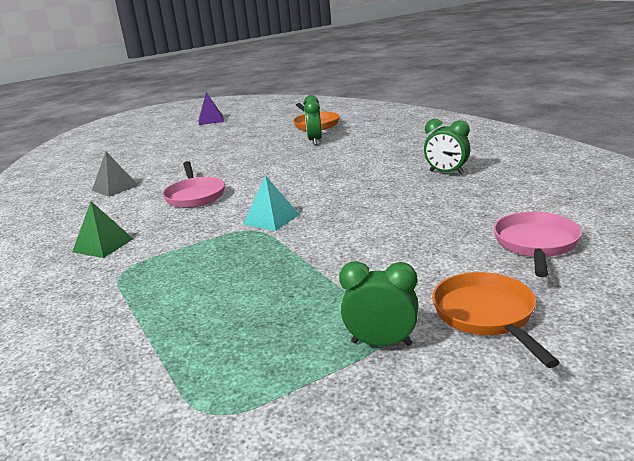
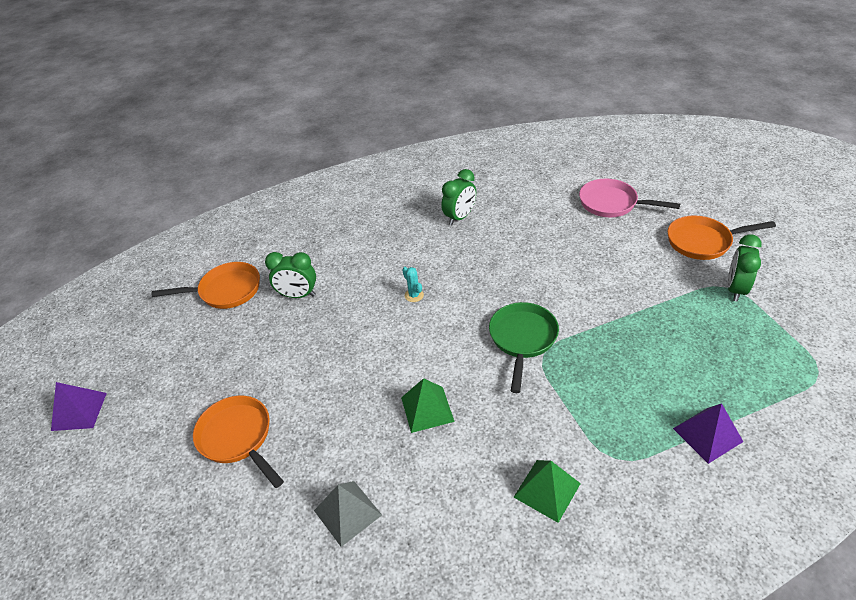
camera: 80 degrees left, 20 degrees up
pink pan [162,161,225,208] -> green pyramid [401,378,455,433]
turquoise pyramid [243,175,300,231] -> green pan [489,302,559,393]
none -> orange pan [193,396,284,488]
none -> turquoise cactus [402,267,424,302]
none -> purple pyramid [673,403,743,464]

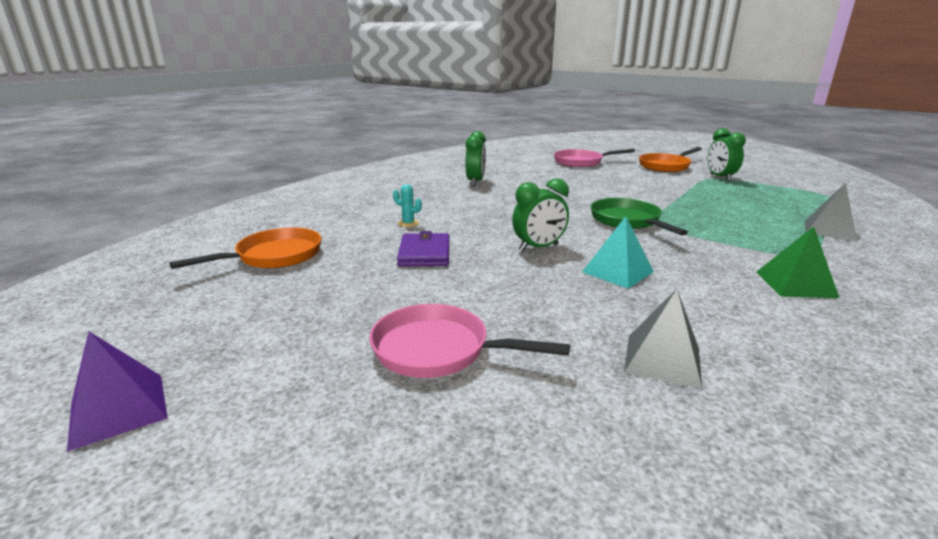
camera: 35 degrees left, 20 degrees down
orange pan [193,396,284,488] -> pink pan [369,304,570,378]
green clock [265,252,316,298] -> green clock moved to [512,178,569,251]
green pyramid [401,378,455,433] -> turquoise pyramid [582,216,654,289]
turquoise cactus [402,267,424,302] -> turquoise cactus moved to [393,184,422,227]
purple pyramid [673,403,743,464] -> grey pyramid [805,183,858,241]
none -> purple wallet [397,231,449,267]

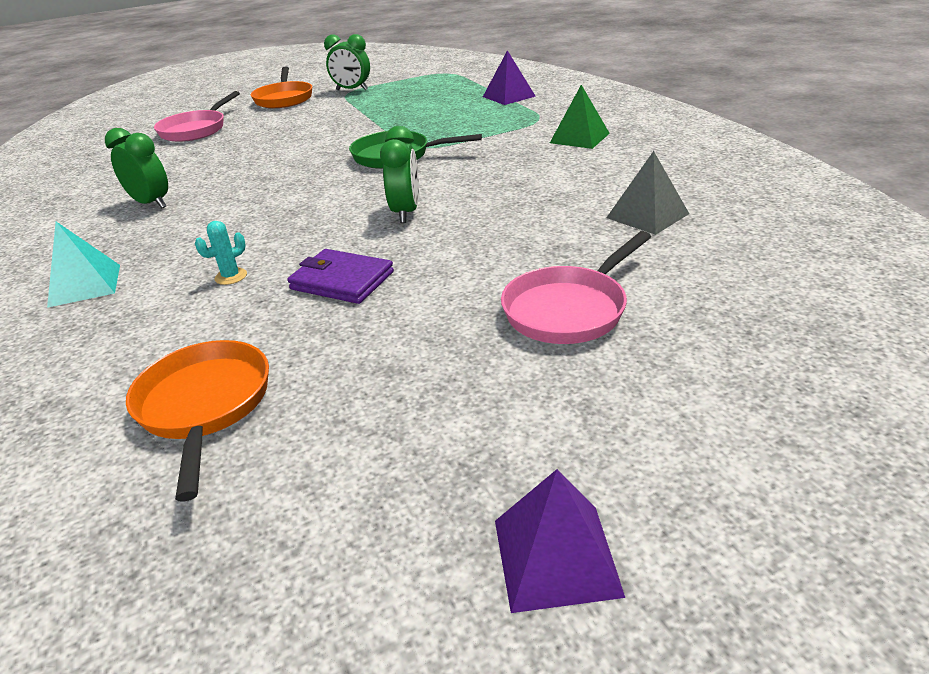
camera: 60 degrees left, 10 degrees up
turquoise pyramid [582,216,654,289] -> turquoise pyramid moved to [47,222,120,308]
grey pyramid [805,183,858,241] -> purple pyramid [483,50,536,105]

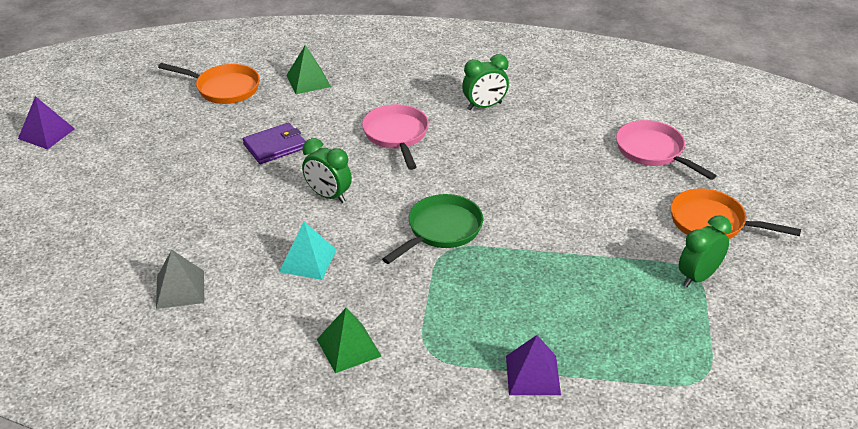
camera: 120 degrees right, 5 degrees up
turquoise pyramid [47,222,120,308] -> turquoise pyramid moved to [279,222,337,280]
turquoise cactus [195,221,247,285] -> none
pink pan [501,231,651,344] -> pink pan moved to [362,104,429,170]
none -> green pyramid [286,45,331,94]

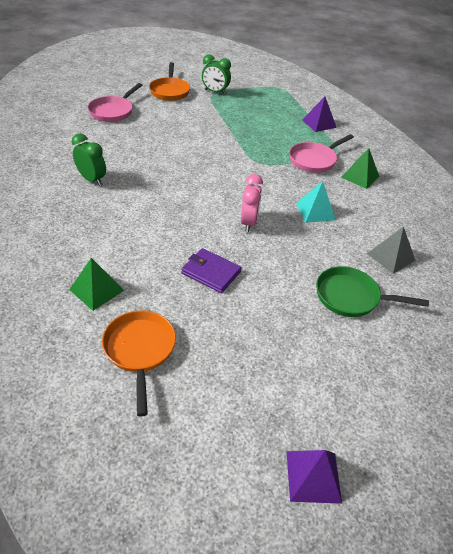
camera: 120 degrees left, 5 degrees up
green clock [302,138,352,203] -> pink clock [241,174,263,232]
pink pan [362,104,429,170] -> pink pan moved to [289,134,354,173]
green pan [382,194,483,264] -> green pan moved to [316,266,429,317]

